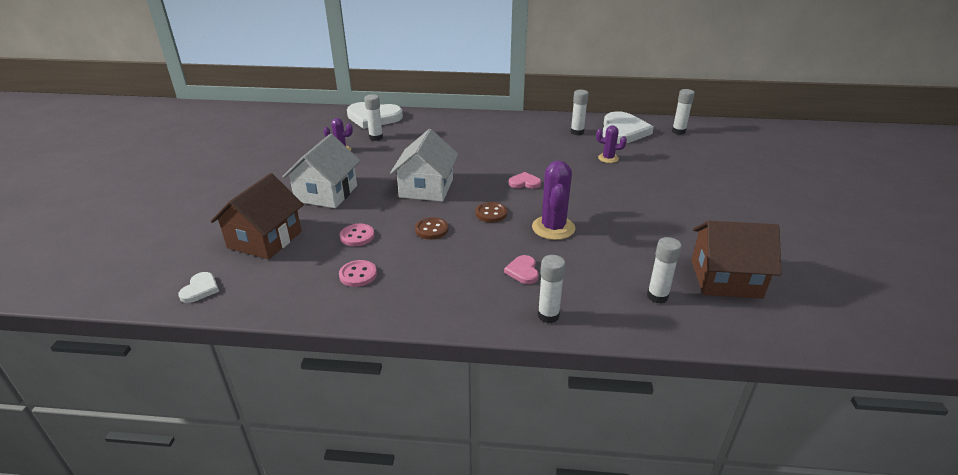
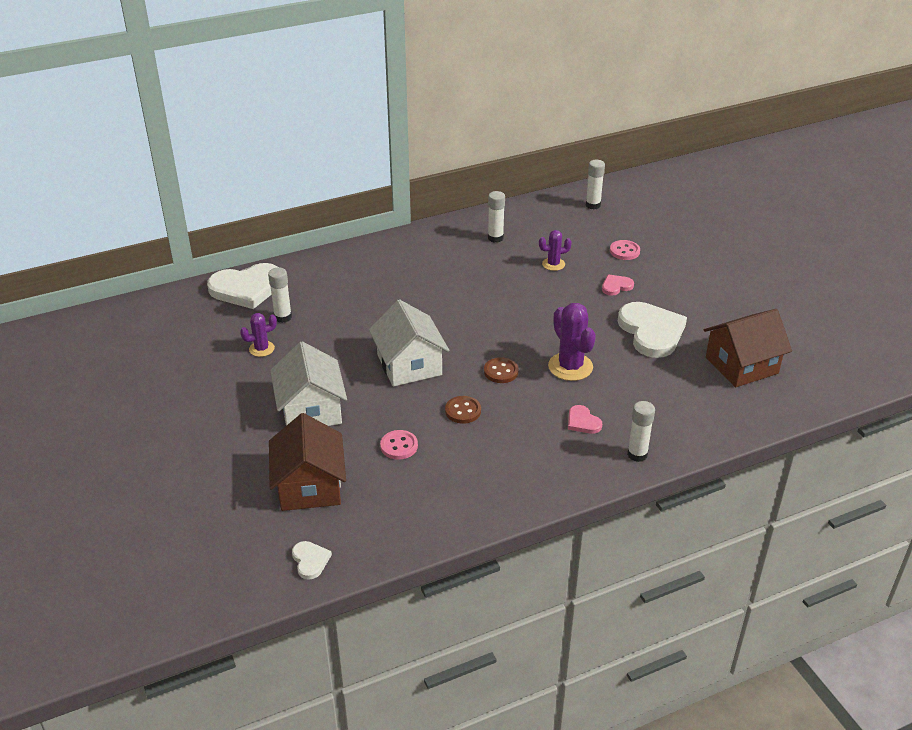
camera: 30 degrees left, 5 degrees up
pink button [339,260,377,287] -> pink button moved to [610,240,640,260]
pink heart [509,172,541,189] -> pink heart moved to [602,274,634,296]
white heart [603,111,654,144] -> white heart moved to [618,302,687,358]
white glue stick [647,237,682,304] -> none

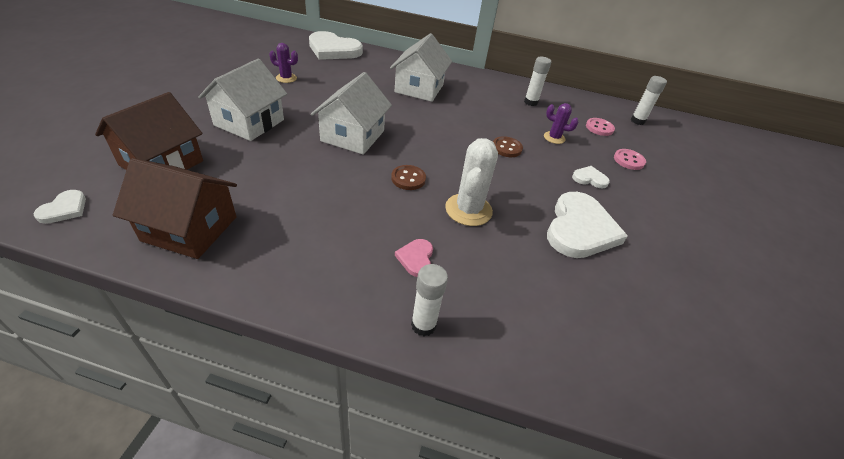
camera: 35 degrees right, 5 degrees up
white glue stick [268,268,292,323] -> none
pink button [380,430,418,460] -> pink button moved to [586,118,615,136]
brown button [445,396,481,424] -> brown button moved to [493,136,523,157]
purple cactus [548,303,596,381] -> white cactus [445,138,498,226]
pink heart [602,274,634,296] -> white heart [572,166,610,188]
brown house [704,309,792,387] -> brown house moved to [113,158,237,259]
none -> white house [390,33,452,102]

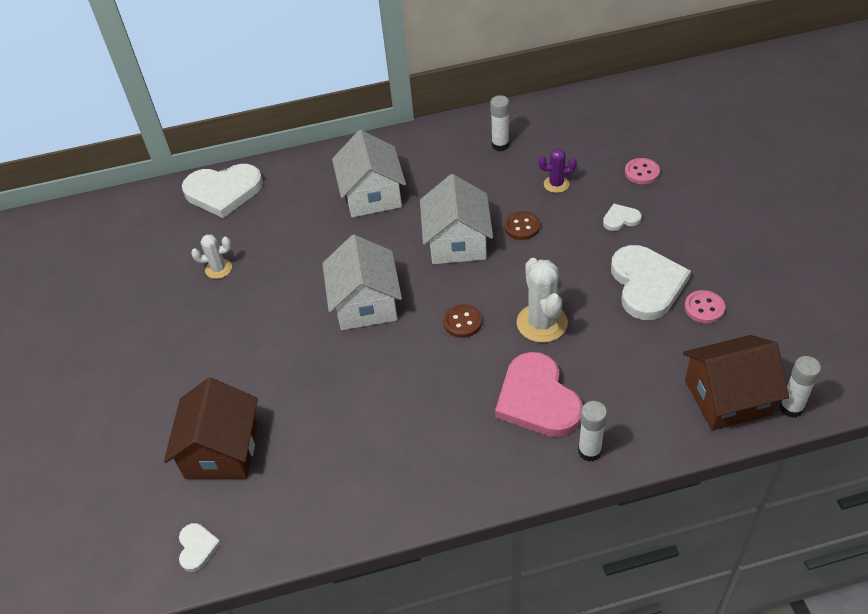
camera: 20 degrees left, 5 degrees up
brown house [113,158,237,259] -> brown house moved to [683,335,789,431]
white house [198,59,287,141] -> white house moved to [420,174,493,264]
purple cactus [269,43,298,83] -> white cactus [191,234,232,279]
pink heart [395,239,433,277] -> pink heart [495,352,583,437], size x2.17
pink button [586,118,615,136] -> pink button moved to [684,290,725,323]
white glue stick [631,76,667,125] -> white glue stick moved to [779,356,821,418]

